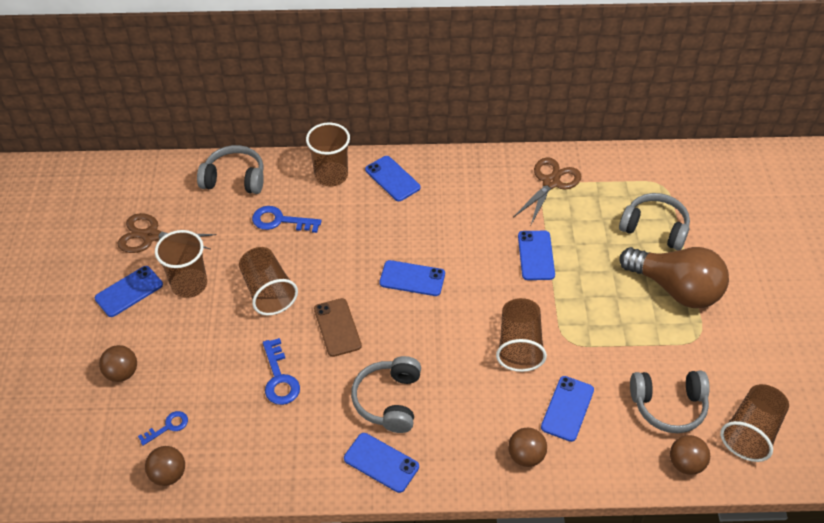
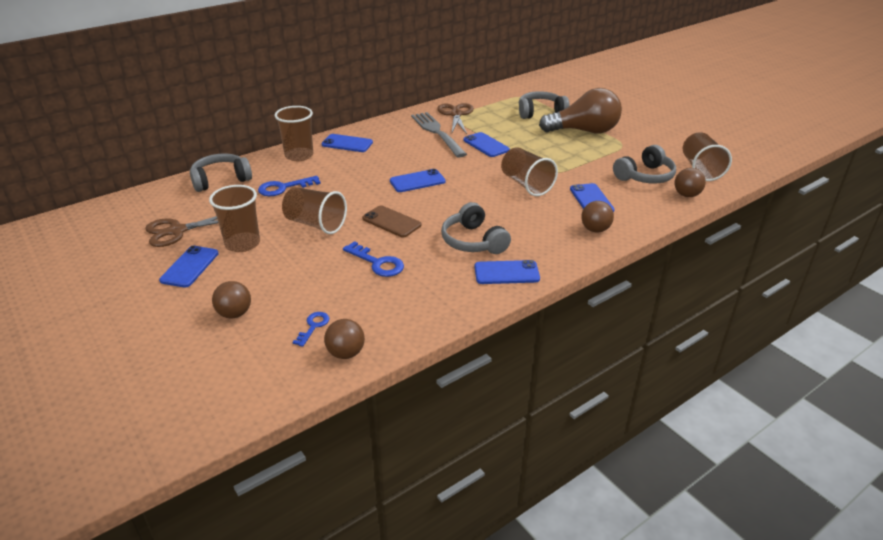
camera: 35 degrees left, 15 degrees down
none -> grey fork [411,112,467,158]

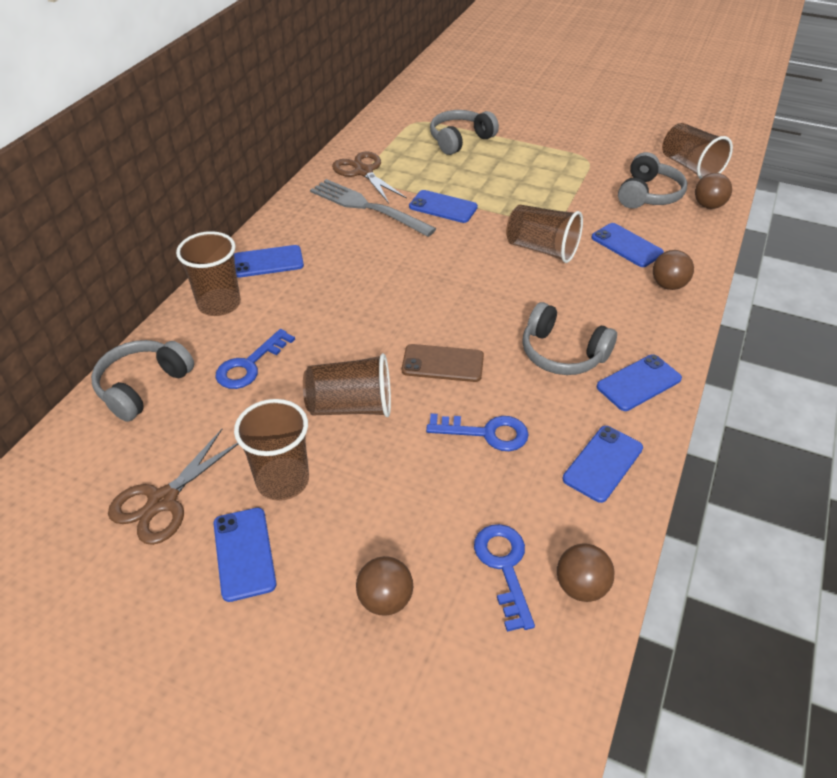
camera: 30 degrees left, 10 degrees up
blue key [292,312,329,347] -> blue key [474,524,535,632], size x1.58
blue phone [390,169,446,192] -> blue phone moved to [563,426,643,503]
brown light bulb [539,88,622,133] -> none

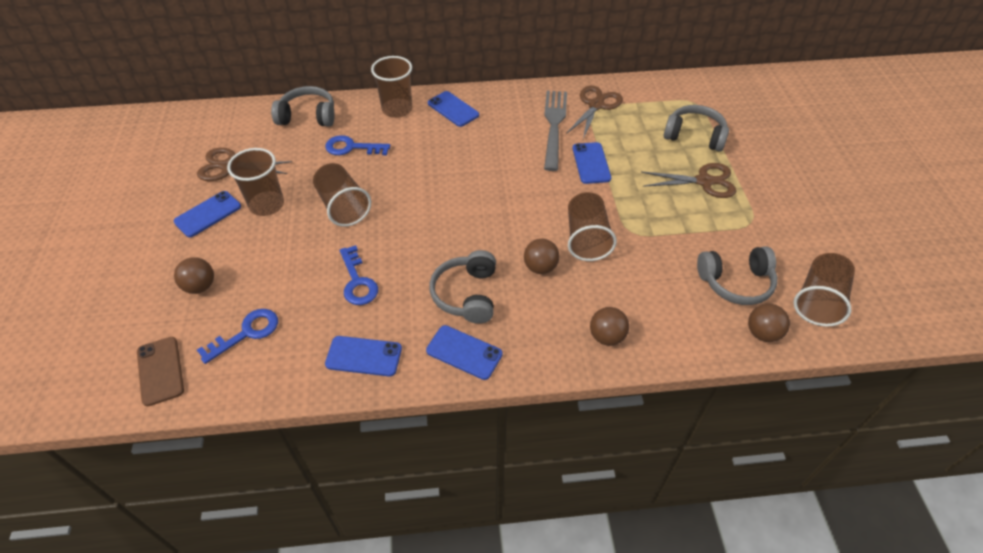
camera: 60 degrees right, 5 degrees up
brown phone [402,344,484,382] -> brown phone moved to [137,337,184,406]
brown ball [557,544,615,602] -> brown ball moved to [524,239,559,274]
blue phone [591,223,664,267] -> none
none -> brown scissors [641,163,736,198]

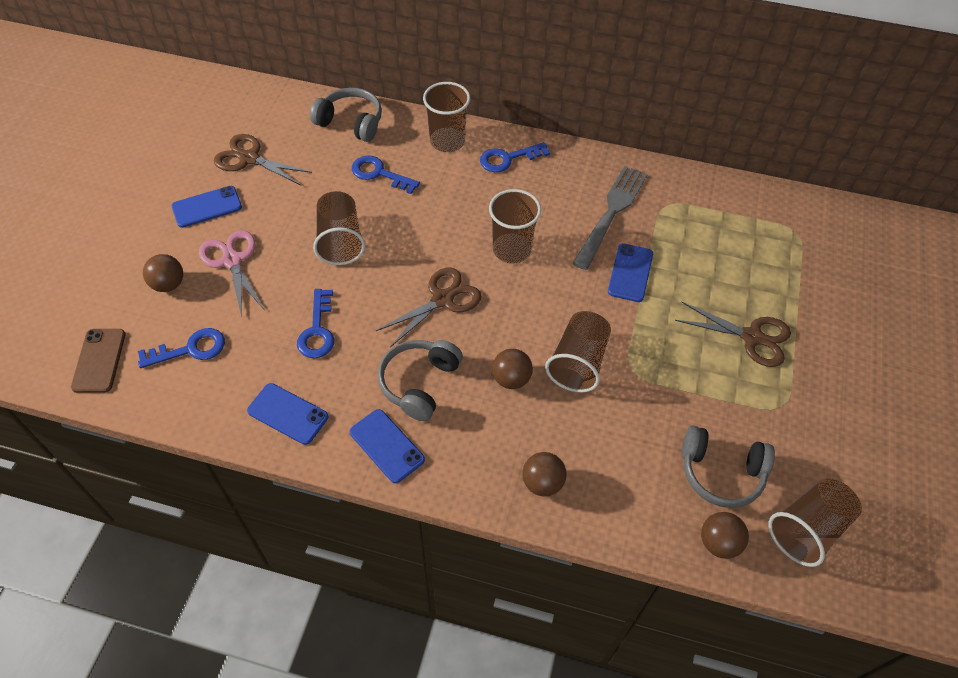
camera: 20 degrees right, 5 degrees up
brown cup [227,148,284,216] -> brown cup moved to [489,189,541,263]
blue phone [428,91,479,127] -> blue key [480,142,550,172]
brown scissors [566,86,623,139] -> brown scissors moved to [376,268,482,347]
grey headphones [664,105,729,152] -> none
none -> pink scissors [199,230,264,317]

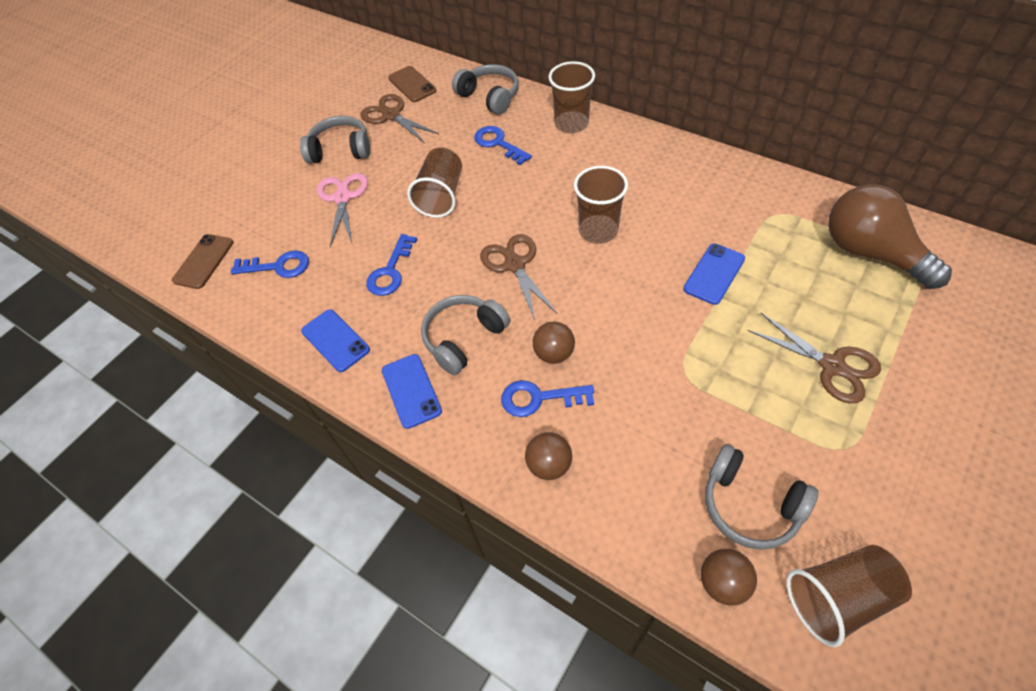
camera: 25 degrees right, 0 degrees up
brown ball [143,254,183,292] -> none
blue phone [172,186,242,228] -> grey headphones [300,116,370,164]
brown scissors [376,268,482,347] -> brown scissors turned 90 degrees counterclockwise [480,234,558,320]
blue key [480,142,550,172] -> blue key moved to [501,380,594,417]
brown cup [545,311,611,392] -> none
grey fork [572,166,648,270] -> none
none -> brown phone [388,66,437,102]
none -> brown light bulb [828,184,952,289]

